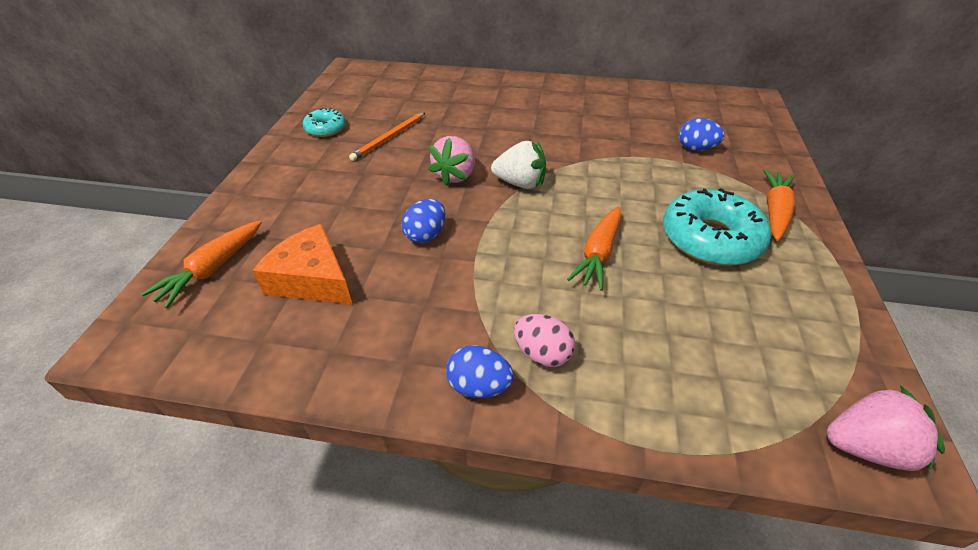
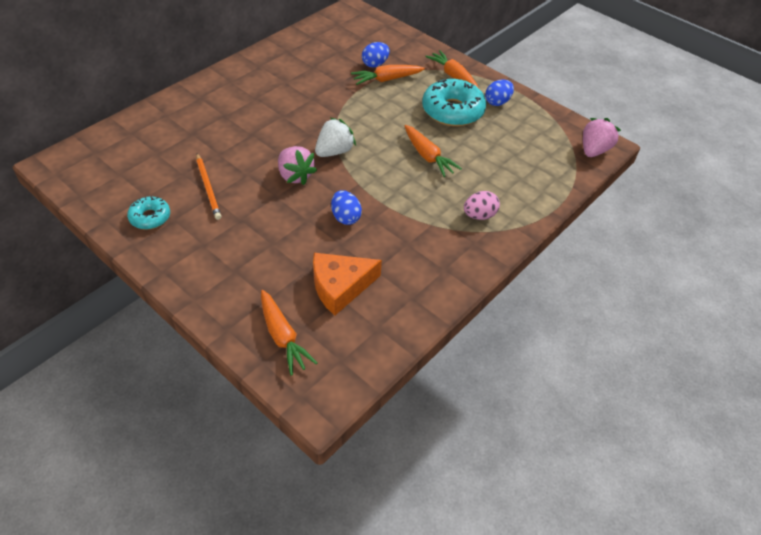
camera: 60 degrees left, 5 degrees up
blue egg [446,345,514,398] -> blue egg moved to [485,79,514,106]
none -> orange carrot [351,65,425,85]

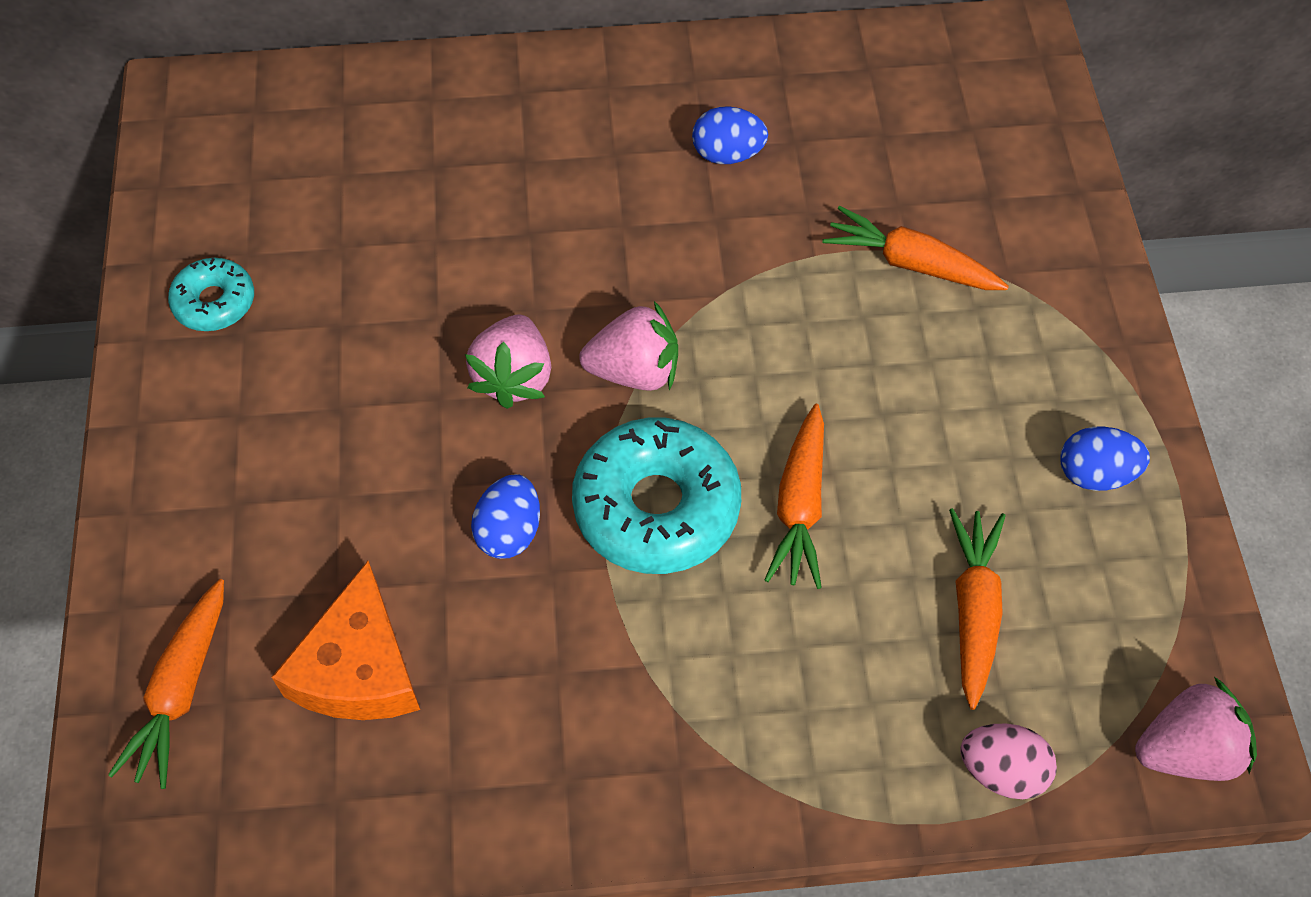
camera: 45 degrees right, 10 degrees up
orange pencil [196,153,221,220] -> none
orange cheese [313,253,382,316] -> orange cheese turned 105 degrees counterclockwise [272,561,420,720]
white strawberry [315,118,356,157] -> pink strawberry [579,301,678,391]
blue egg [362,42,390,67] -> blue egg moved to [692,106,768,164]
turquoise donut [422,79,486,126] -> turquoise donut moved to [572,417,741,574]
orange carrot [425,50,478,87] -> orange carrot moved to [949,508,1006,710]
pink egg [464,191,500,220] -> pink egg moved to [960,724,1057,799]

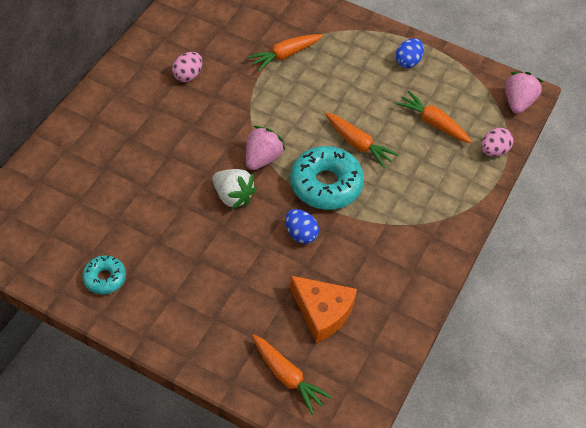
camera: 60 degrees left, 5 degrees down
pink strawberry [465,314,551,409] -> white strawberry [213,169,257,210]
blue egg [692,106,768,164] -> pink egg [172,52,202,82]

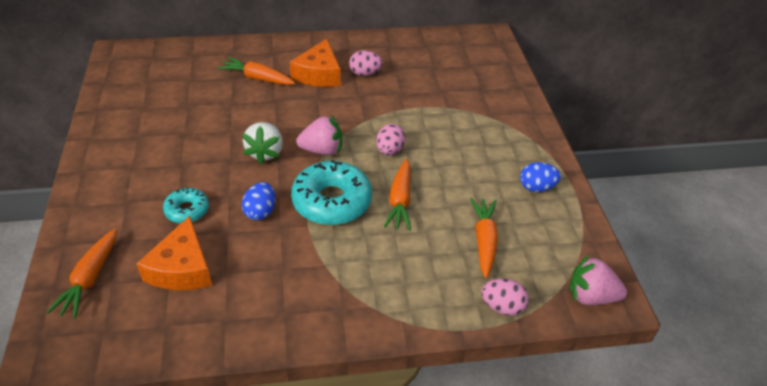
camera: 55 degrees right, 10 degrees down
turquoise donut [82,255,126,294] -> turquoise donut moved to [163,187,209,224]
orange carrot [248,34,323,71] -> orange carrot moved to [218,57,295,85]
pink strawberry [505,72,543,114] -> pink strawberry turned 150 degrees counterclockwise [569,255,627,305]
none -> orange cheese [290,39,341,87]
none -> pink egg [376,124,405,156]

